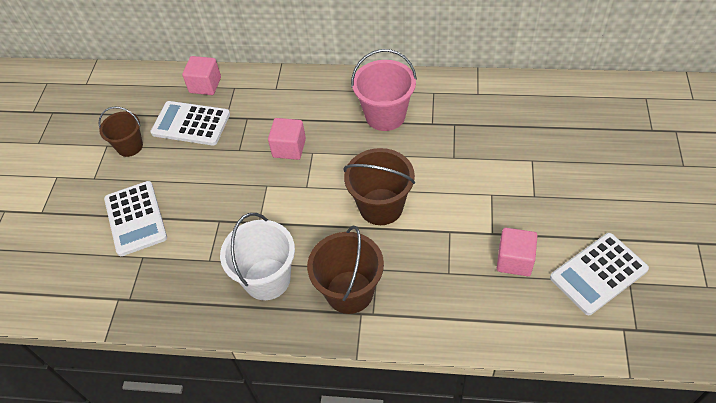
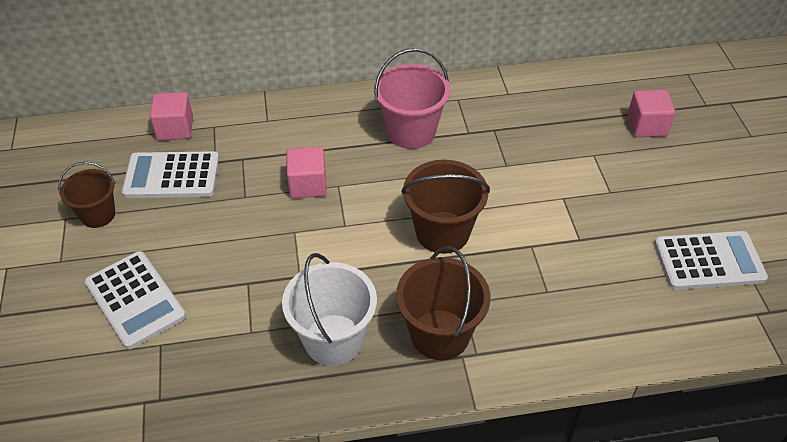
camera: 20 degrees left, 5 degrees down
pink cube [497,228,537,276] -> pink cube moved to [627,90,675,137]
white calculator [550,233,649,315] -> white calculator turned 135 degrees counterclockwise [654,231,768,290]

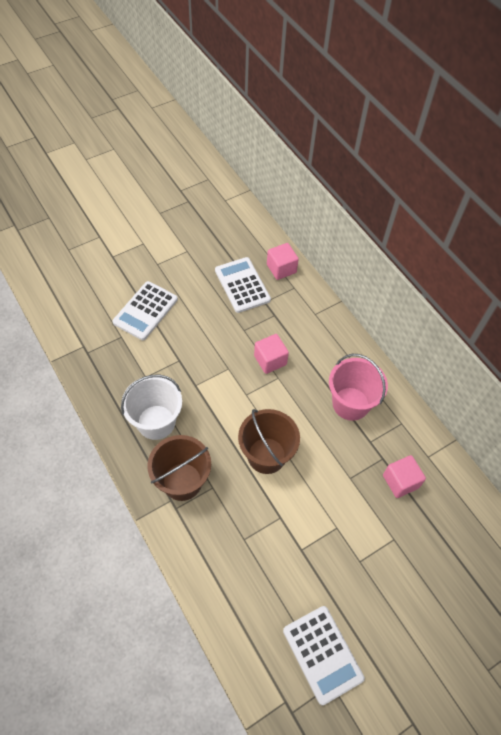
camera: 65 degrees right, 10 degrees up
brown bucket [58,162,115,228] -> none
pink cube [627,90,675,137] -> pink cube moved to [383,455,426,498]

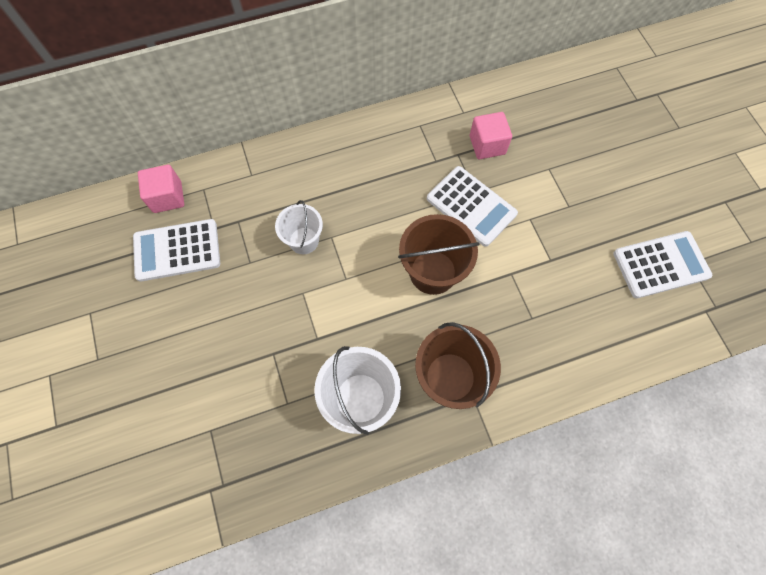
camera: 75 degrees left, 10 degrees up
white calculator [112,281,178,340] -> white calculator moved to [427,166,518,247]
pink cube [254,334,289,374] -> white bucket [275,200,323,254]
pink bucket [329,354,388,421] -> none

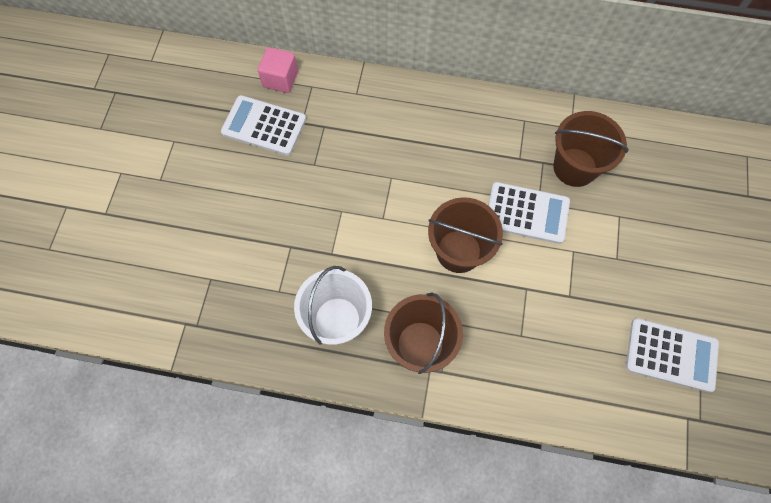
camera: 30 degrees right, 0 degrees up
white bucket [275,200,323,254] -> none
white calculator [427,166,518,247] -> white calculator turned 60 degrees counterclockwise [488,182,570,244]
pink cube [470,112,512,159] -> brown bucket [553,111,629,187]

